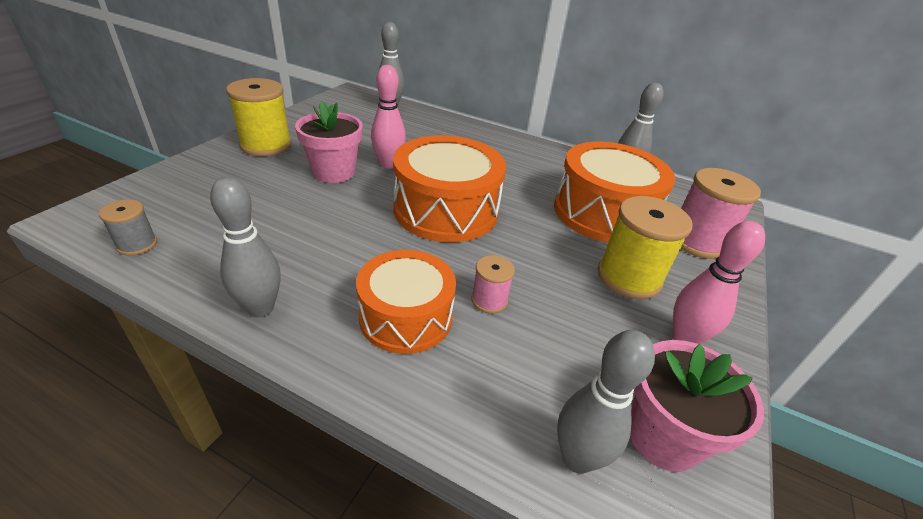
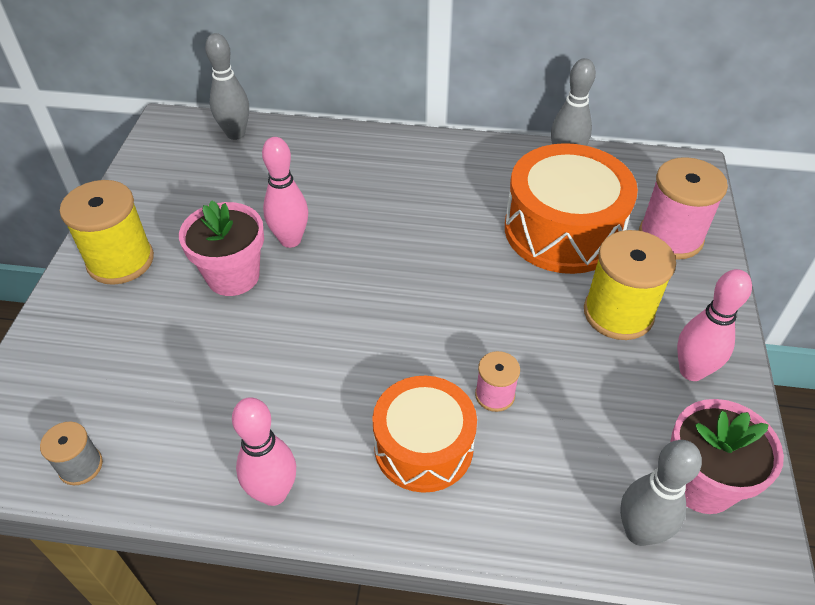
camera: 15 degrees left, 10 degrees up
grey bowling pin [210,177,281,318] -> pink bowling pin [232,397,296,506]
orange drum [393,135,506,242] -> none

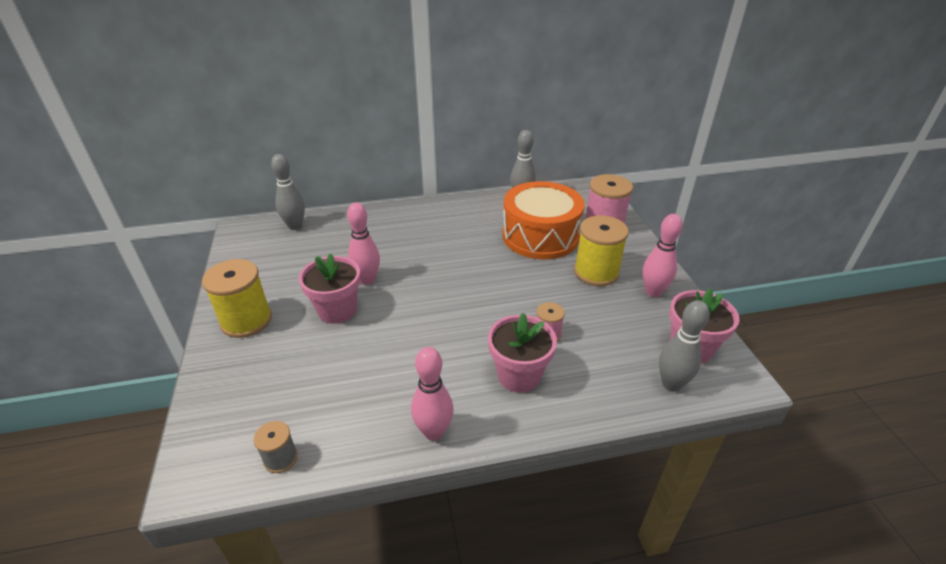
camera: 20 degrees left, 10 degrees down
orange drum [372,376,477,493] -> pink flower pot [488,313,557,393]

